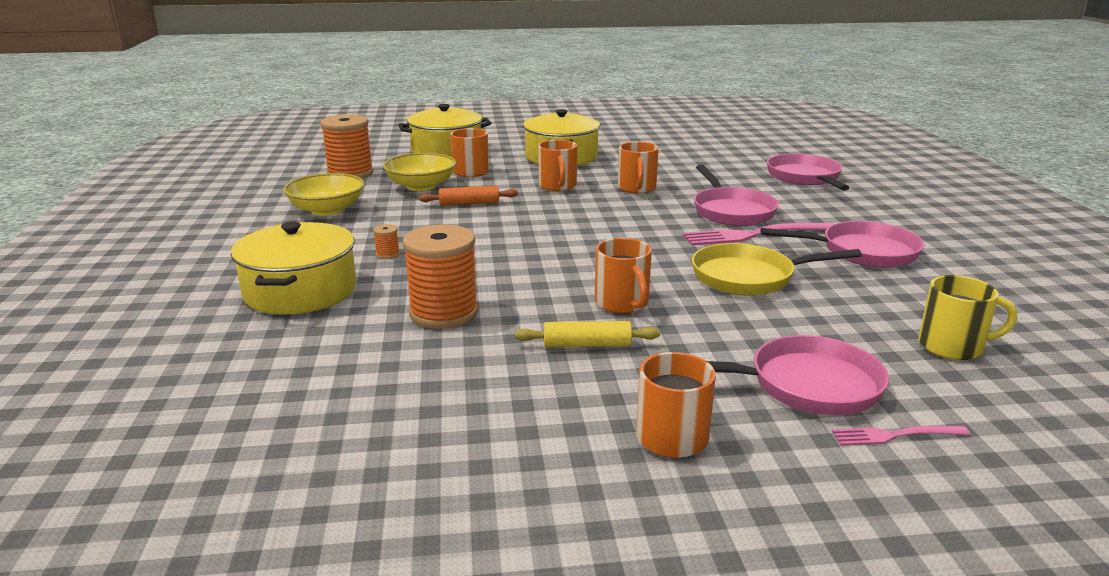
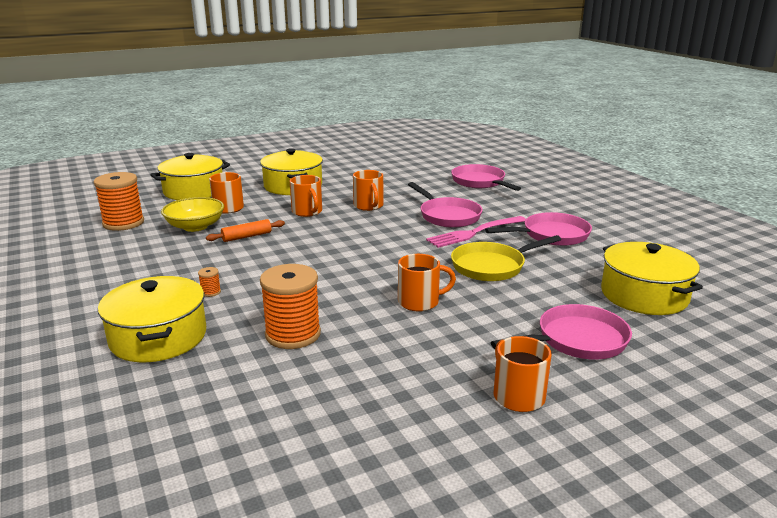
camera: 20 degrees left, 0 degrees up
yellow bowl [283,173,364,216] -> none
yellow rolling pin [515,321,660,347] -> none
orange mug [595,238,652,313] -> orange mug turned 60 degrees counterclockwise [398,254,456,312]
pink fork [832,426,970,446] -> none
yellow mug [918,275,1017,360] -> yellow pot [601,242,703,315]

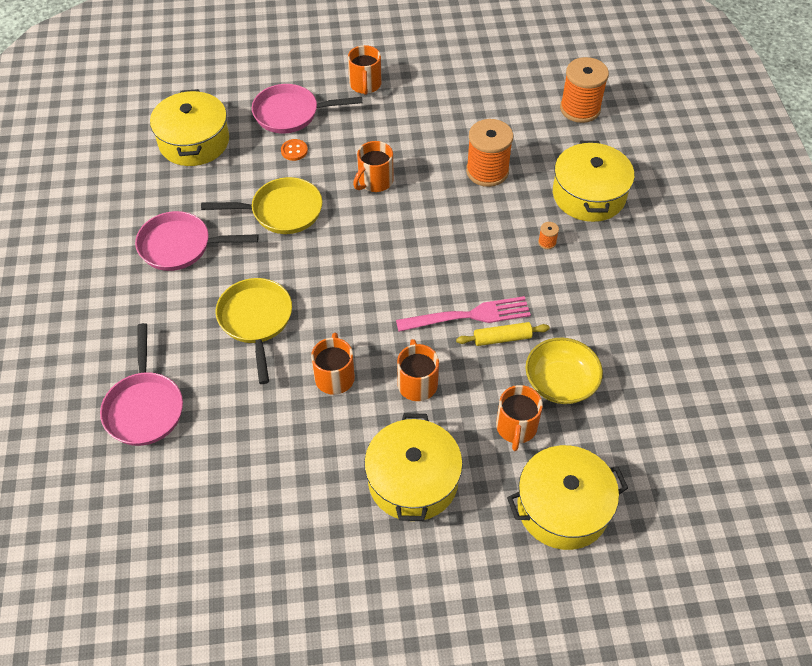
camera: 160 degrees left, 30 degrees up
orange spool [94,172,144,231] -> orange spool moved to [560,57,609,123]
orange rolling pin [206,219,285,242] -> yellow rolling pin [456,322,550,346]
orange mug [398,254,456,312] -> orange mug turned 60 degrees counterclockwise [353,141,394,192]
pink pan [408,182,483,228] -> yellow pan [216,278,292,384]
pink fork [426,216,526,248] -> pink fork moved to [396,296,531,332]
none -> orange button [281,139,308,161]

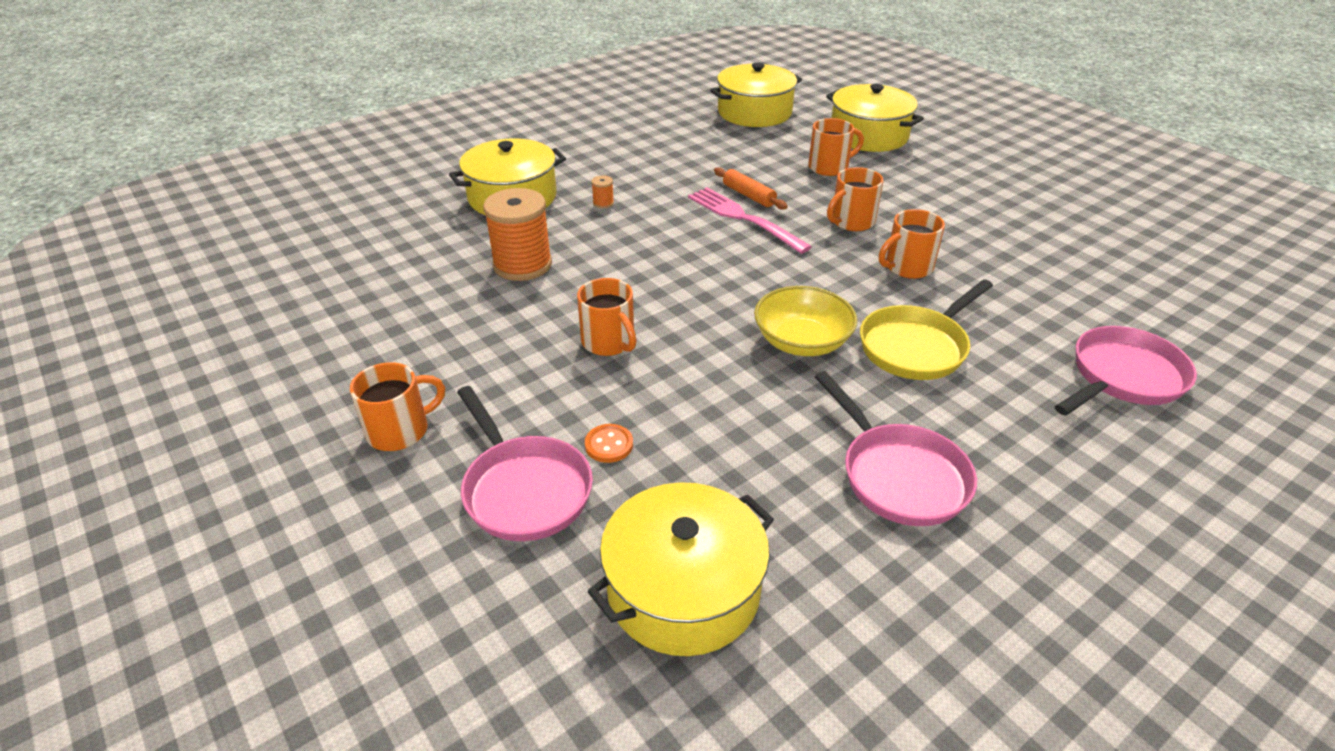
camera: 120 degrees left, 15 degrees down
yellow pan [201,177,322,234] -> none
orange mug [353,141,394,192] -> orange mug turned 45 degrees clockwise [577,278,637,356]
yellow pot [364,413,463,521] -> yellow pot moved to [710,63,802,127]
yellow rolling pin [456,322,550,346] -> orange rolling pin [714,167,788,210]
yellow bowl [526,338,603,404] -> yellow bowl moved to [754,286,857,356]
orange spool [560,57,609,123] -> none

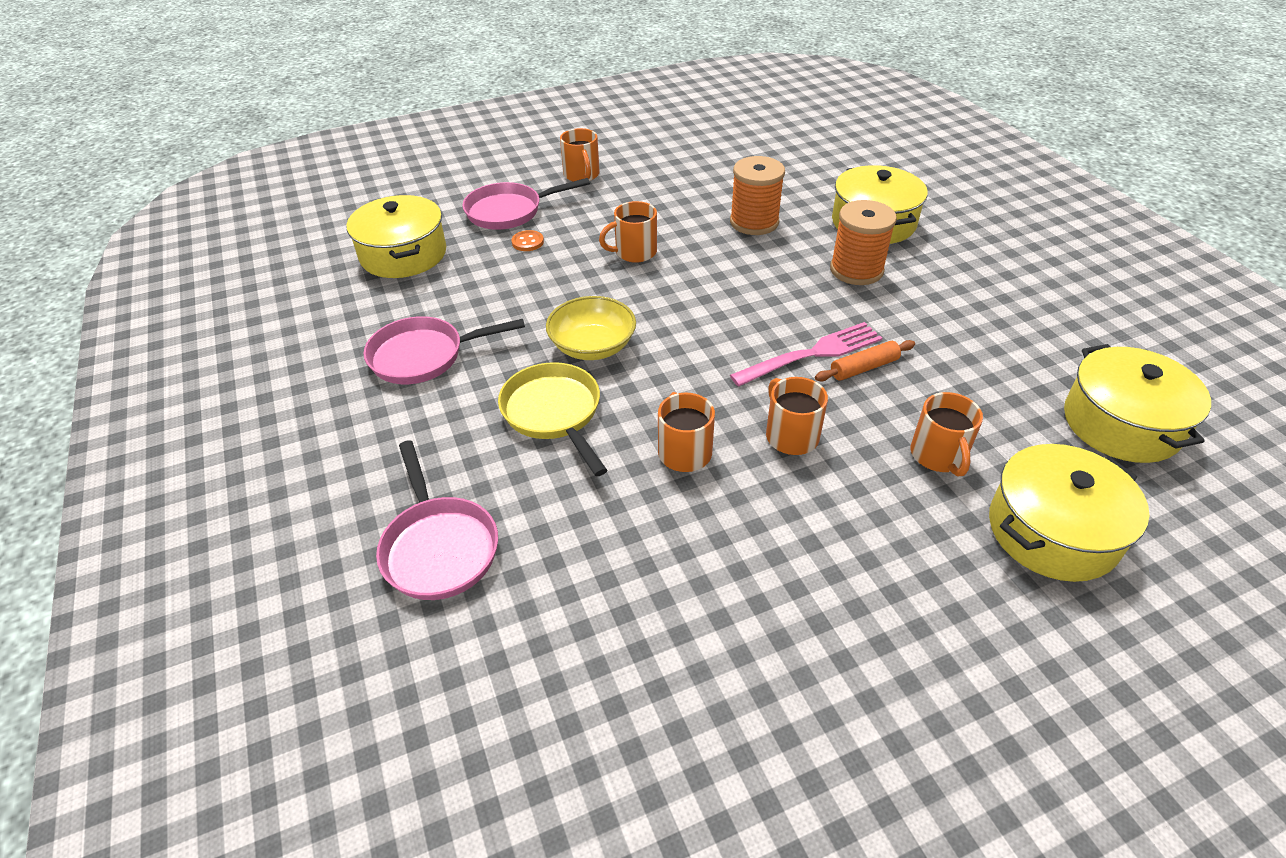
camera: 105 degrees right, 5 degrees up
orange spool [591,175,614,208] -> orange spool [830,200,897,285], size x2.49

